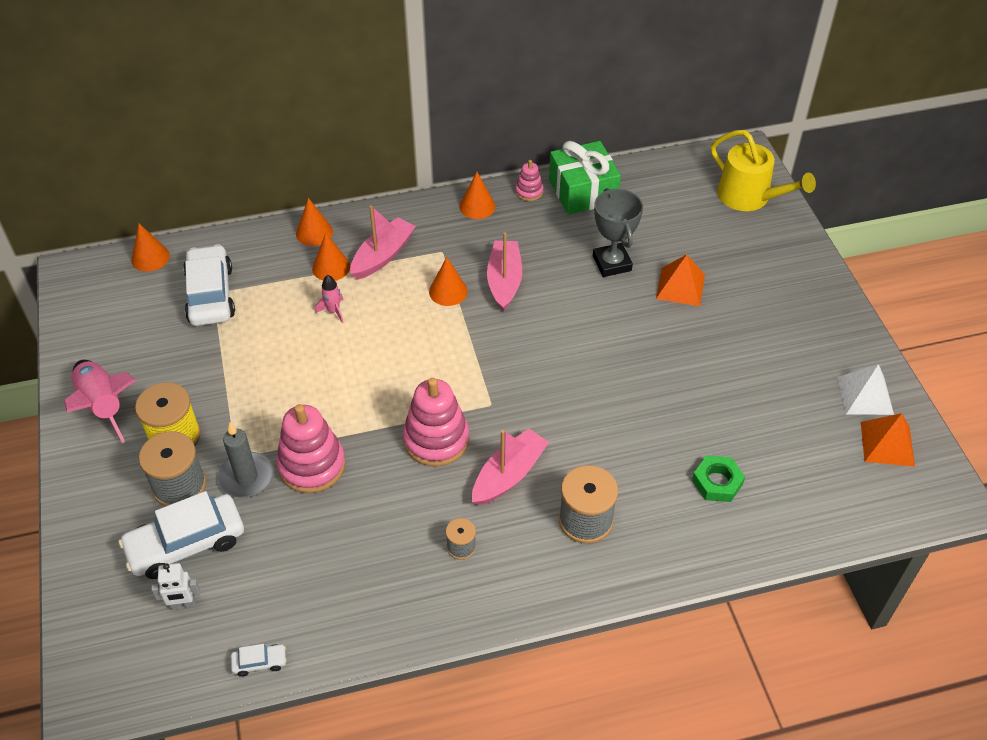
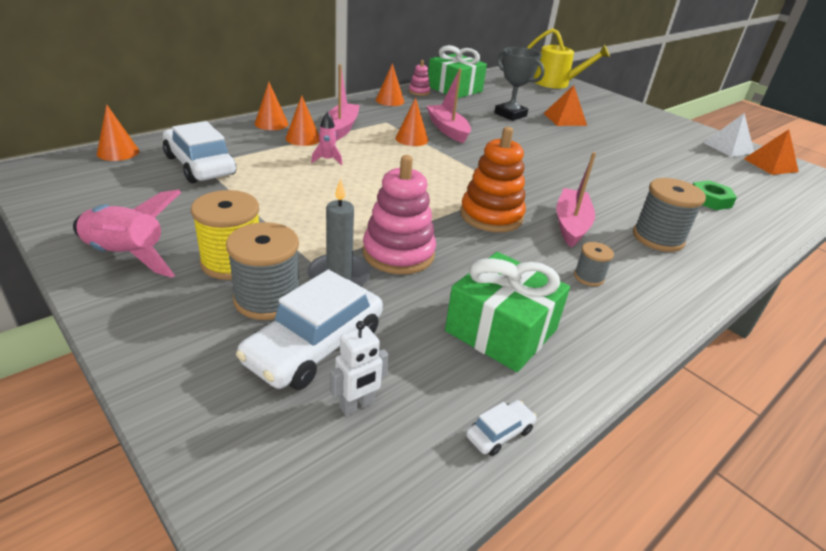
camera: 30 degrees left, 15 degrees down
pink stacking toy [403,378,469,467] -> orange stacking toy [460,127,526,232]
none -> green gift [445,252,570,372]

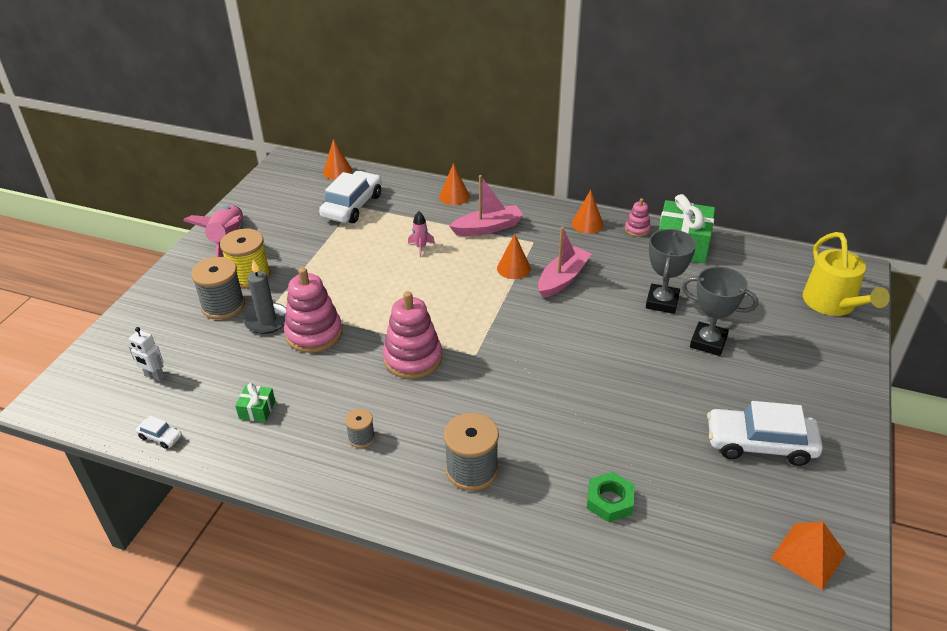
camera: 65 degrees right, 5 degrees up
white car [236,269,383,390] -> white car moved to [707,401,823,466]
orange cone [285,95,319,146] -> none
green gift [445,252,570,372] -> green gift [235,383,275,422], size x0.47
orange stacking toy [460,127,526,232] -> pink stacking toy [383,291,442,379]
orange pyramid [544,85,587,126] -> grey trophy [682,266,758,356]
pink boat [556,152,596,247] -> none
white pyramid [704,113,754,157] -> none

